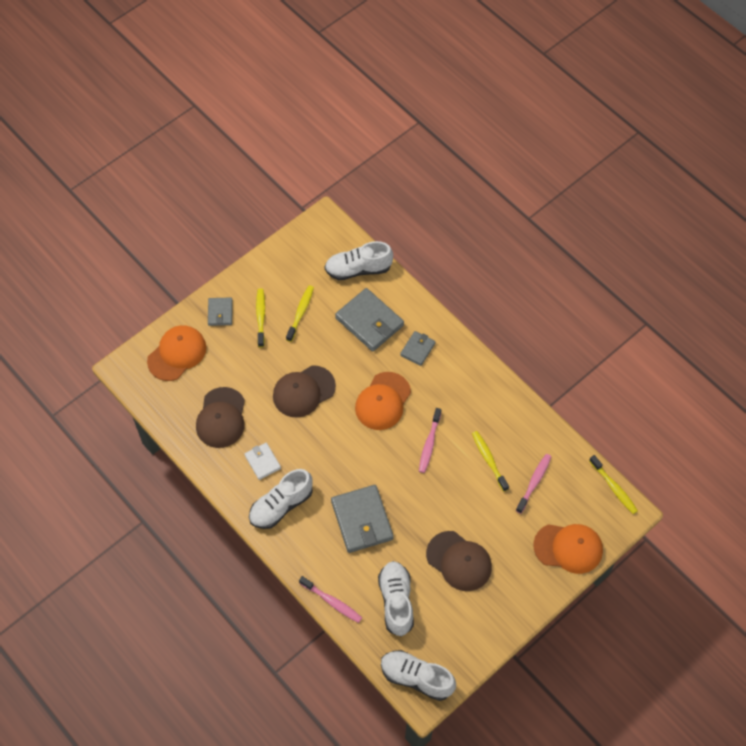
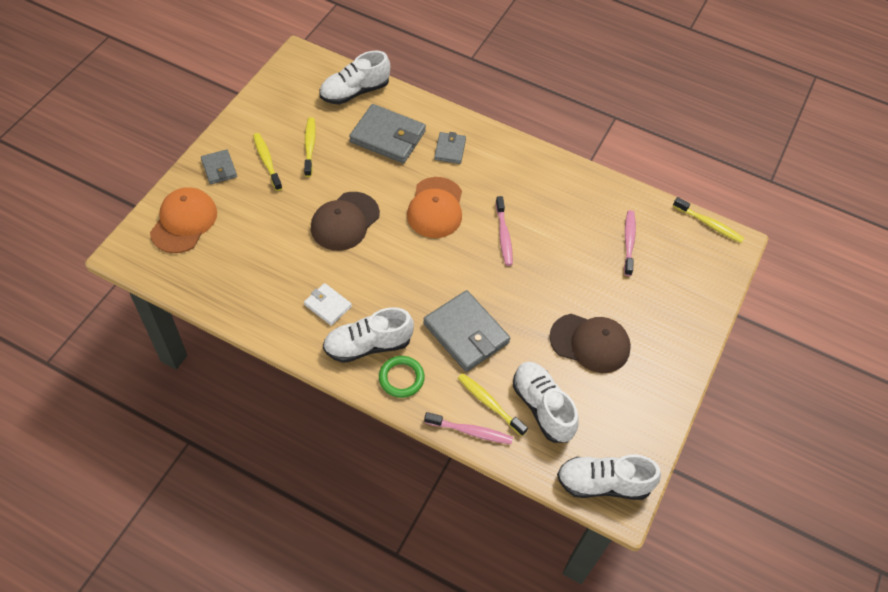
camera: 25 degrees left, 5 degrees down
brown cap [196,387,245,448] -> none
white shoe [249,469,313,529] -> white shoe turned 45 degrees clockwise [323,307,414,363]
yellow toothbrush [472,431,509,492] -> yellow toothbrush moved to [458,373,528,436]
orange cap [533,524,603,574] -> none
none -> green ring [379,356,425,398]

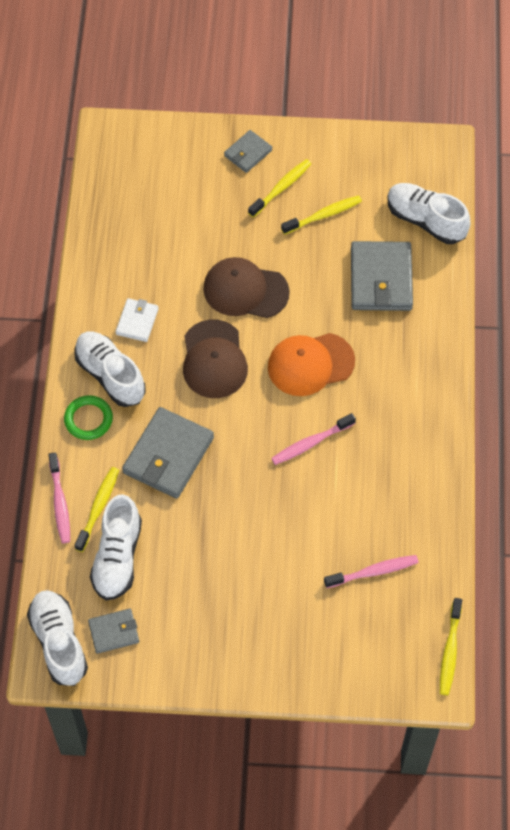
camera: 70 degrees right, 5 degrees up
orange cap [150,188,217,253] -> none
grey wallet [434,132,466,164] -> grey wallet moved to [88,608,139,654]
white shoe [513,362,579,443] -> white shoe turned 150 degrees clockwise [90,494,142,600]
brown cap [549,314,631,373] -> brown cap moved to [183,319,248,398]

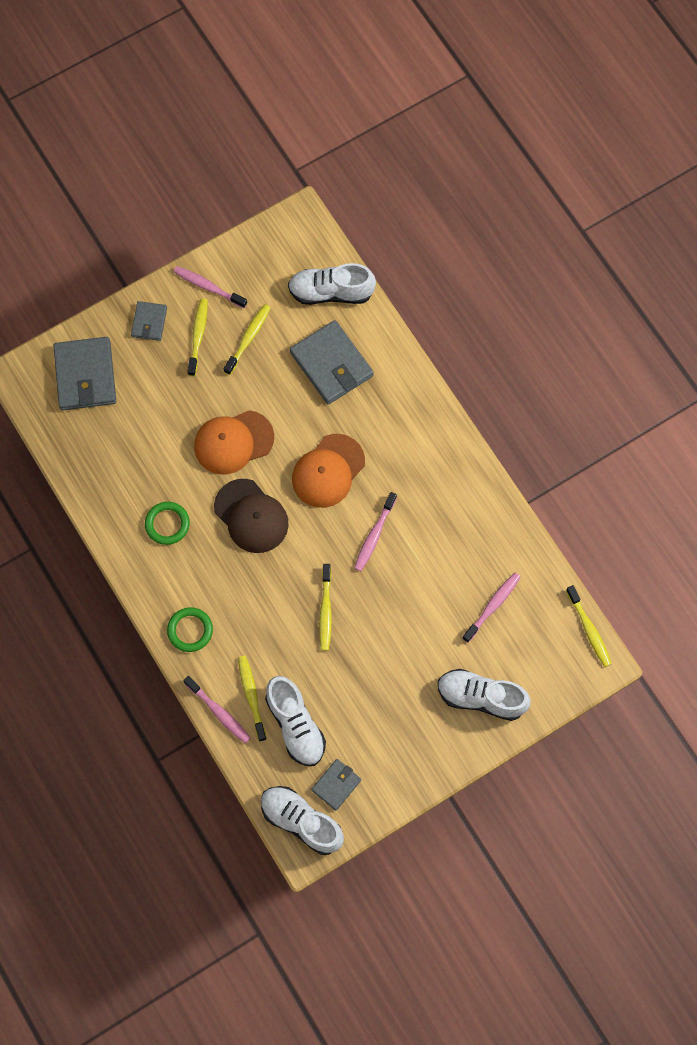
camera: 35 degrees left, 10 degrees up
white shoe [74,332,146,407] -> white shoe moved to [438,669,531,721]
white wallet [116,298,159,342] -> green ring [145,502,190,545]
grey wallet [122,407,214,499] -> grey wallet moved to [53,337,116,410]
brown cap [203,257,290,318] -> orange cap [194,410,274,474]
none -> pink toothbrush [173,266,247,308]
none -> yellow toothbrush [319,564,332,651]

